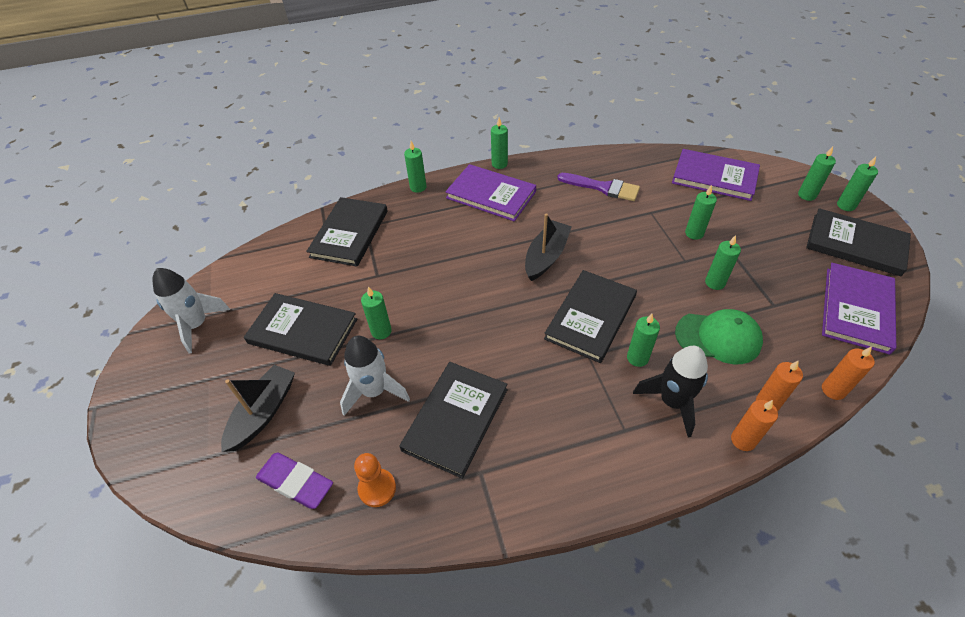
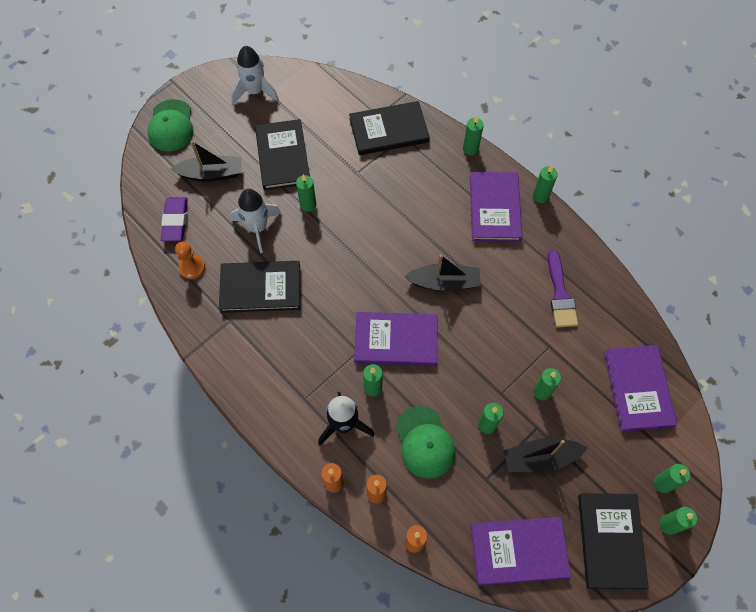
camera: 60 degrees right, 15 degrees up
black book [544,270,637,363] -> purple book [354,312,437,366]
none -> green cap [147,99,194,151]
none -> black boat [504,438,587,472]

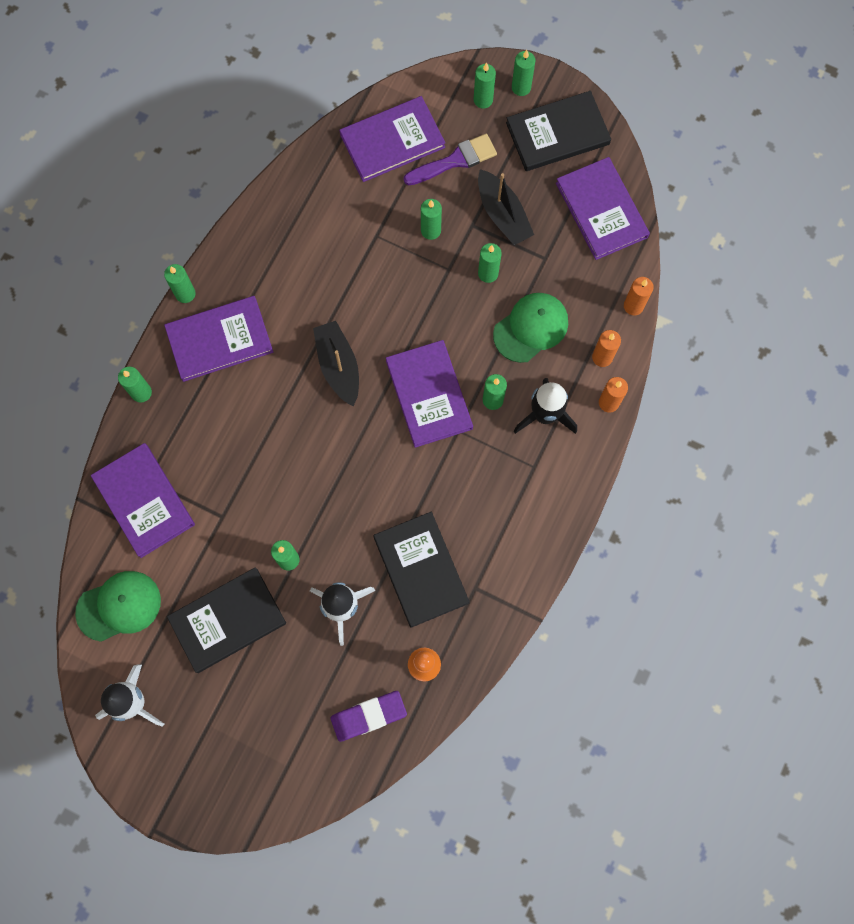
camera: 110 degrees left, 10 degrees up
green cap [147,99,194,151] -> green cap moved to [75,571,161,642]
black boat [170,141,241,181] -> none
black book [349,101,430,155] -> purple book [91,443,195,558]
purple brush [548,250,578,328] -> purple brush moved to [403,134,497,185]

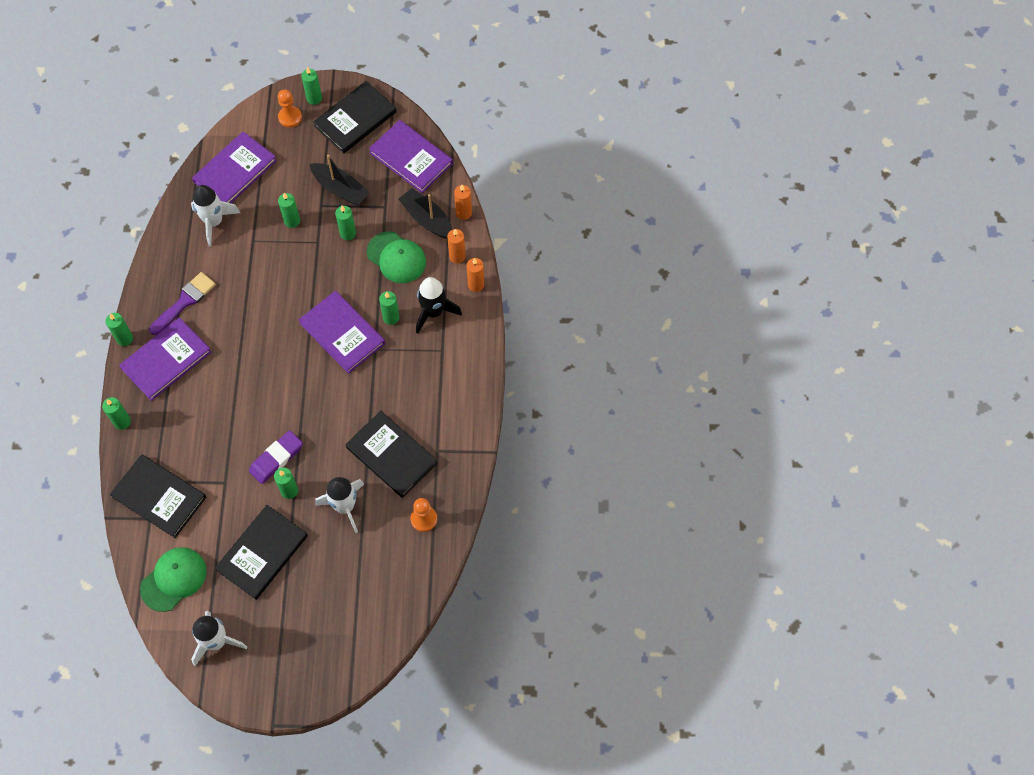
camera: 25 degrees left, 10 degrees down
purple book [91,443,195,558] -> black book [110,454,206,538]
black boat [313,321,359,407] -> black boat moved to [398,188,453,239]
purple eraser [331,691,407,742] -> purple eraser moved to [249,431,303,484]
purple brush [403,134,497,185] -> purple brush moved to [149,272,216,335]
green candle [473,63,496,109] -> orange pawn [278,90,302,128]
green cap [493,293,568,363] -> green cap turned 105 degrees clockwise [367,231,426,283]
none -> white rocket [191,185,240,247]

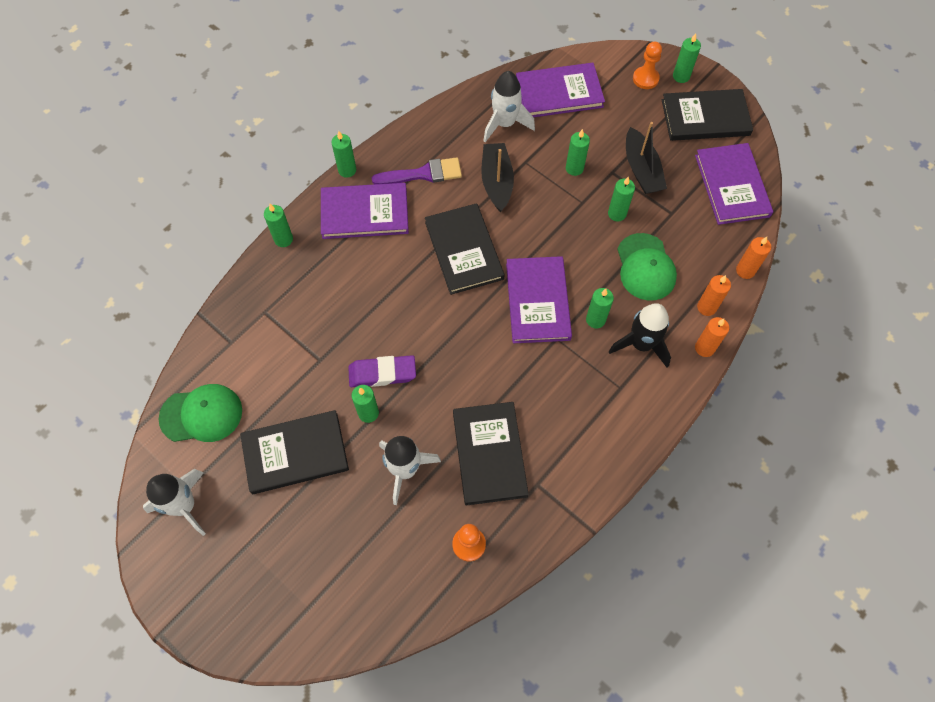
camera: 40 degrees right, 0 degrees up
black book [110,454,206,538] -> black book moved to [425,203,505,295]
black boat [398,188,453,239] -> black boat moved to [481,143,514,212]

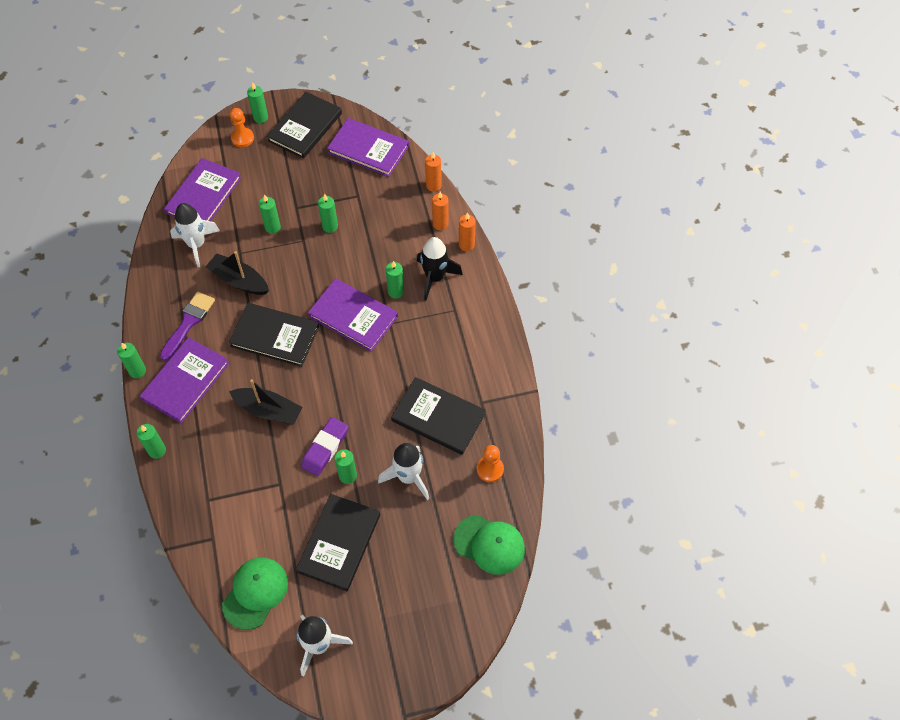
camera: 55 degrees left, 5 degrees down
green cap [617,233,677,301] -> green cap moved to [453,515,525,575]
black boat [626,122,667,194] -> black boat moved to [229,379,303,425]

